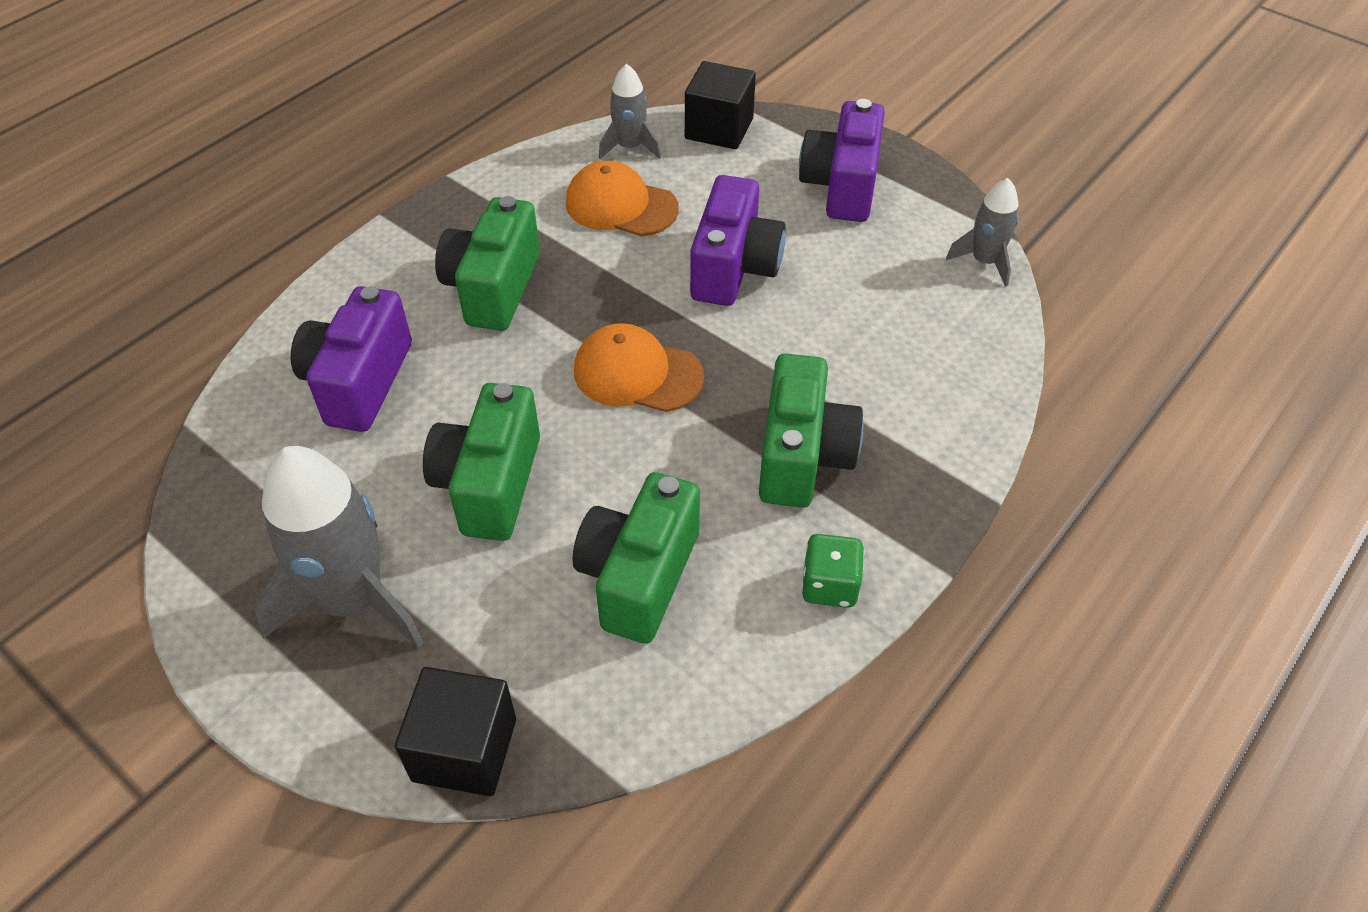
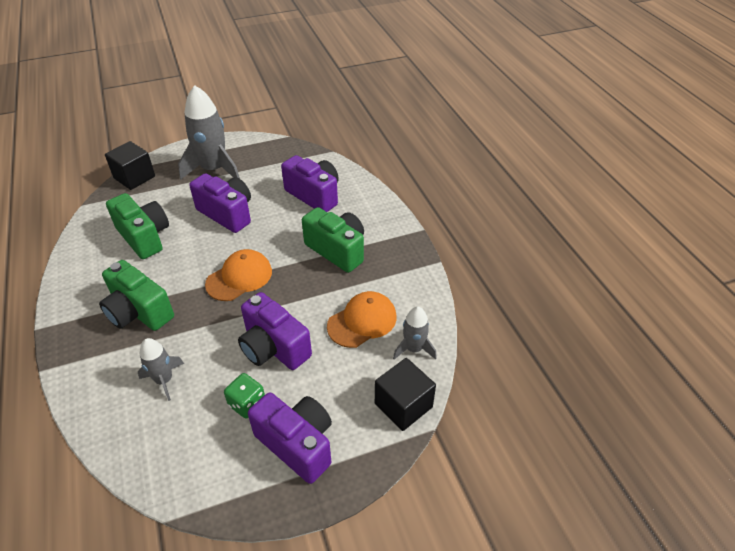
camera: 120 degrees right, 5 degrees down
green camera [423,383,540,541] -> purple camera [189,173,251,233]
green dice [801,534,865,608] -> green dice moved to [224,373,265,419]
grey rocket [946,178,1019,286] -> grey rocket moved to [138,338,184,401]

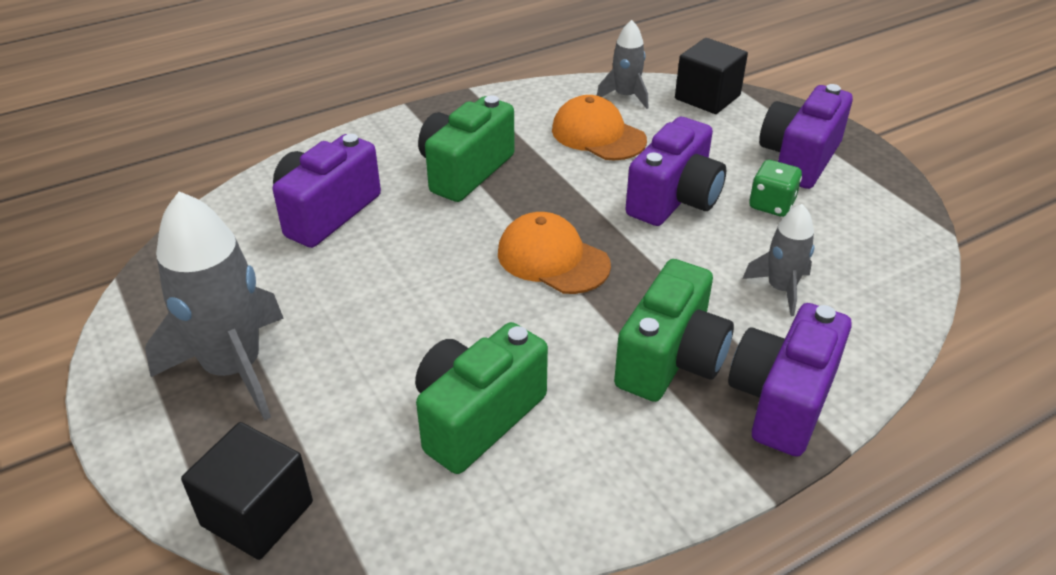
camera: 100 degrees left, 5 degrees down
purple camera [189,173,251,233] -> purple camera moved to [728,303,852,457]

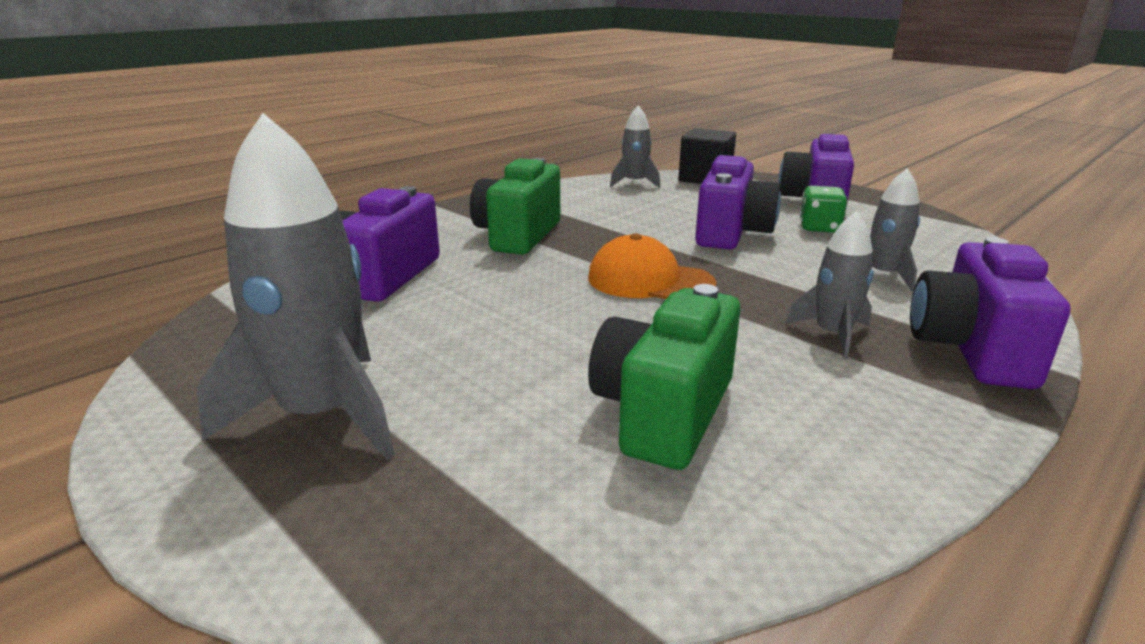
camera: 15 degrees left, 15 degrees down
black cube [181,422,313,560] -> none
orange cap [552,95,647,160] -> none
green camera [614,259,734,402] -> grey rocket [786,211,874,359]

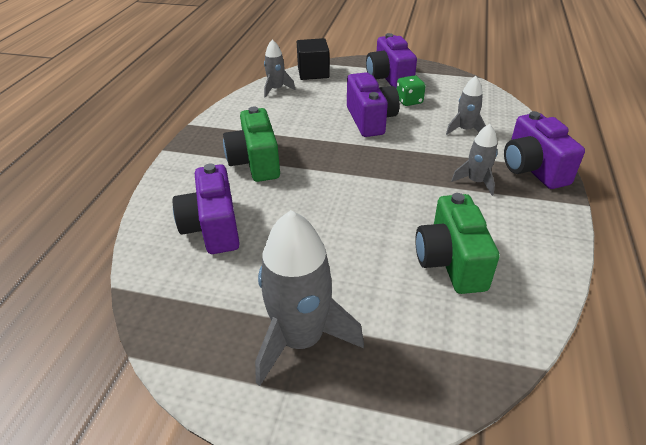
camera: 30 degrees left, 15 degrees up
orange cap [588,233,716,299] -> none

